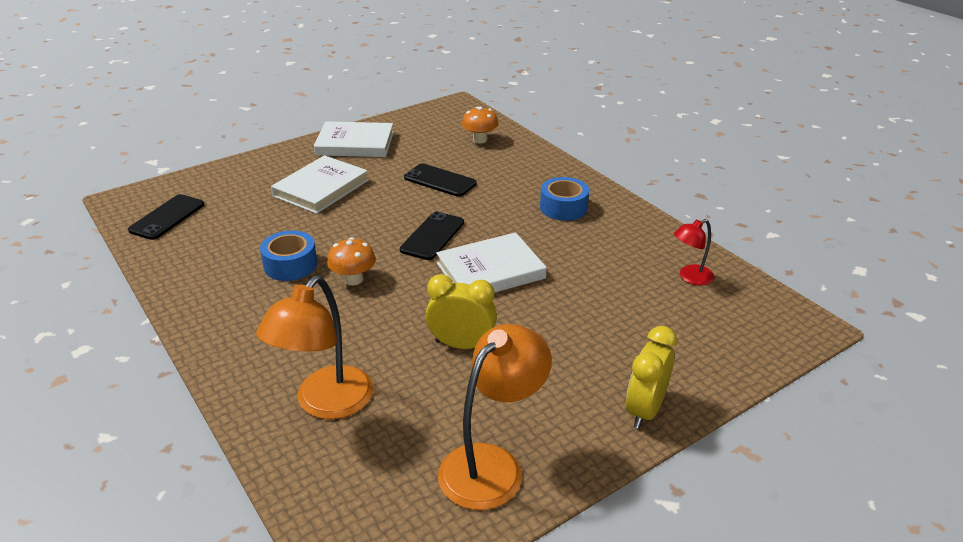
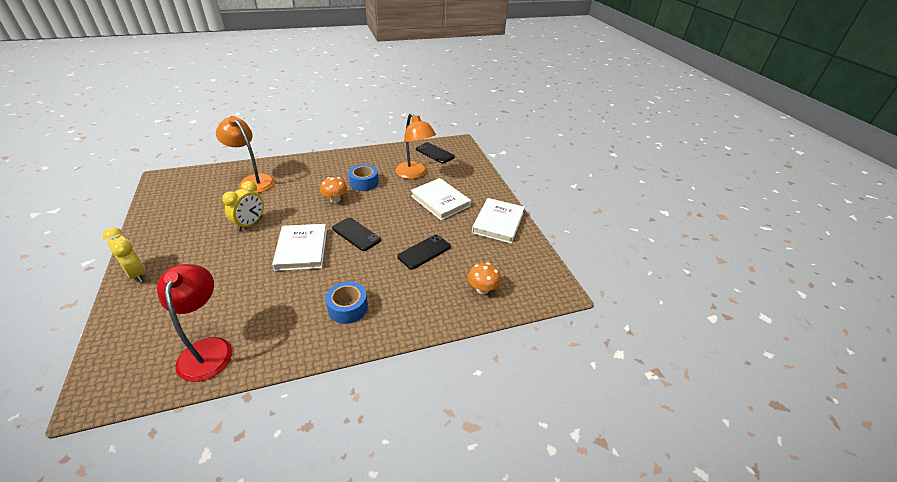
camera: 105 degrees right, 5 degrees up
orange lamp [438,324,552,510] -> orange lamp moved to [395,113,436,179]
red lamp [674,219,714,286] -> red lamp [157,264,232,382], size x1.84

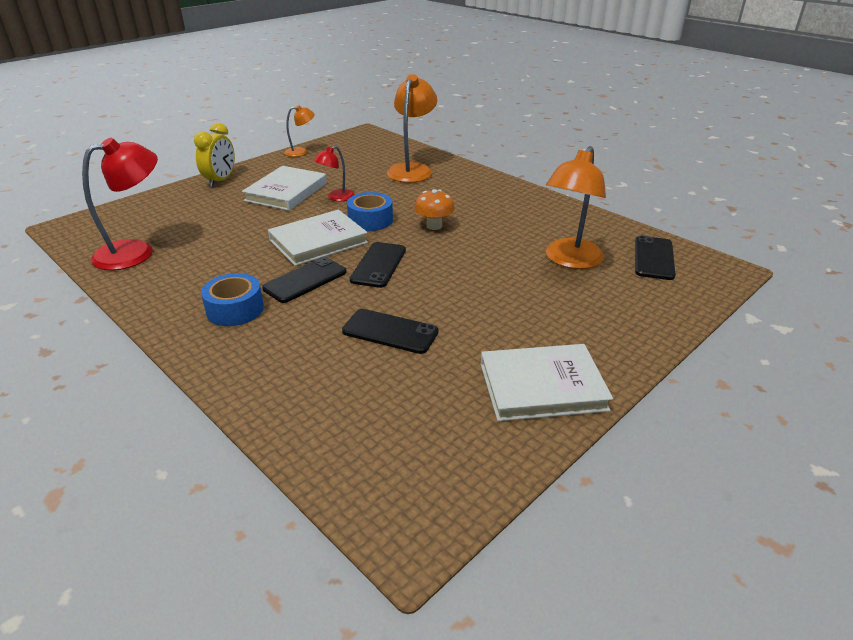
camera: 65 degrees right, 5 degrees down
yellow clock [222,181,264,231] -> red lamp [313,146,355,201]
blue tape [349,164,378,191] -> blue tape moved to [347,192,393,231]
white book [411,178,471,220] -> white book moved to [242,166,327,211]
orange mushroom [468,262,501,294] -> none
none -> black phone [262,257,347,303]
none -> orange lamp [284,105,315,157]

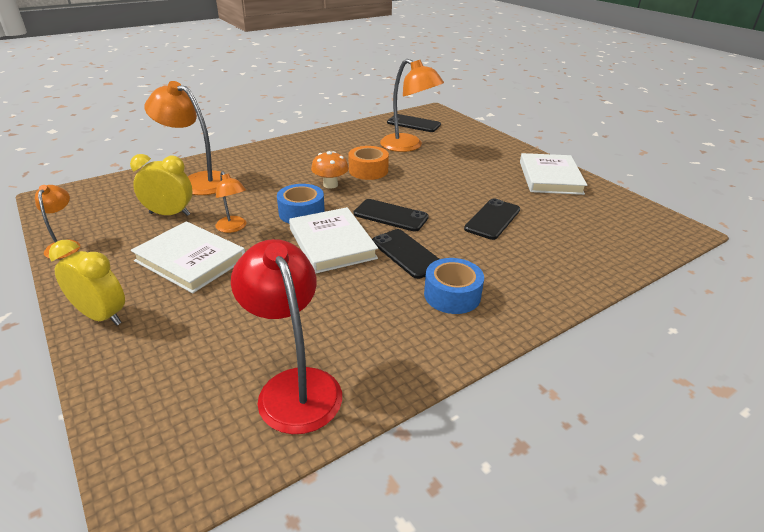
camera: 80 degrees left, 0 degrees up
red lamp [313,146,355,201] -> orange lamp [215,171,246,233]
none -> yellow clock [130,154,192,216]
none -> orange tape [348,146,389,180]

